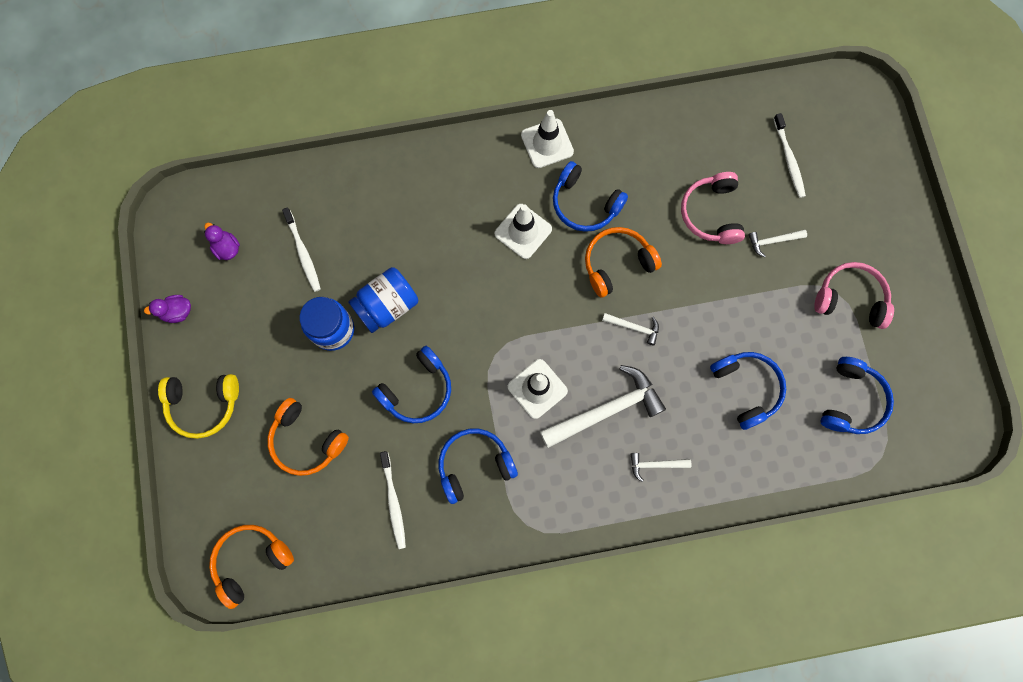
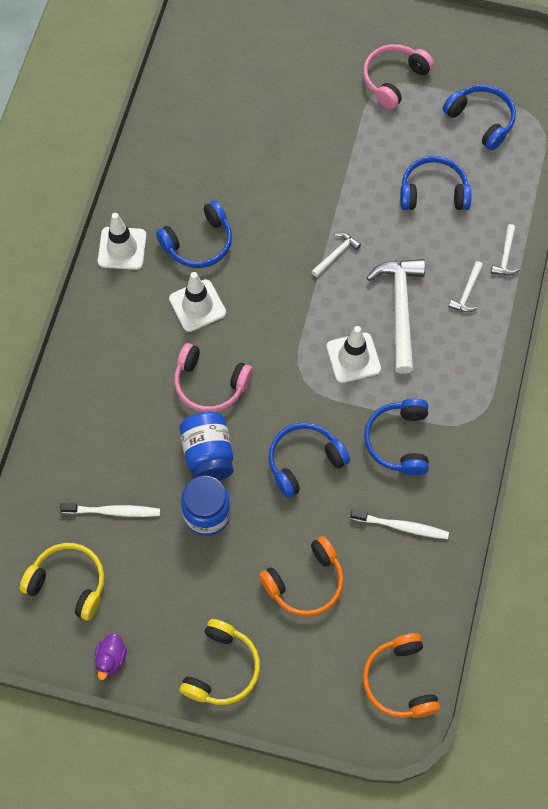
camera: 65 degrees left, 10 degrees down
purple duck [204,223,240,260] -> yellow headphones [20,543,105,621]
blue headphones [372,346,451,423] -> blue headphones turned 105 degrees counterclockwise [269,422,350,498]
orange headphones [585,227,662,298] -> none
pink headphones [681,172,745,244] -> pink headphones moved to [174,343,253,412]
white hammer [748,230,807,257] -> white hammer moved to [491,224,520,275]
white toothbrush [773,113,806,198] -> none

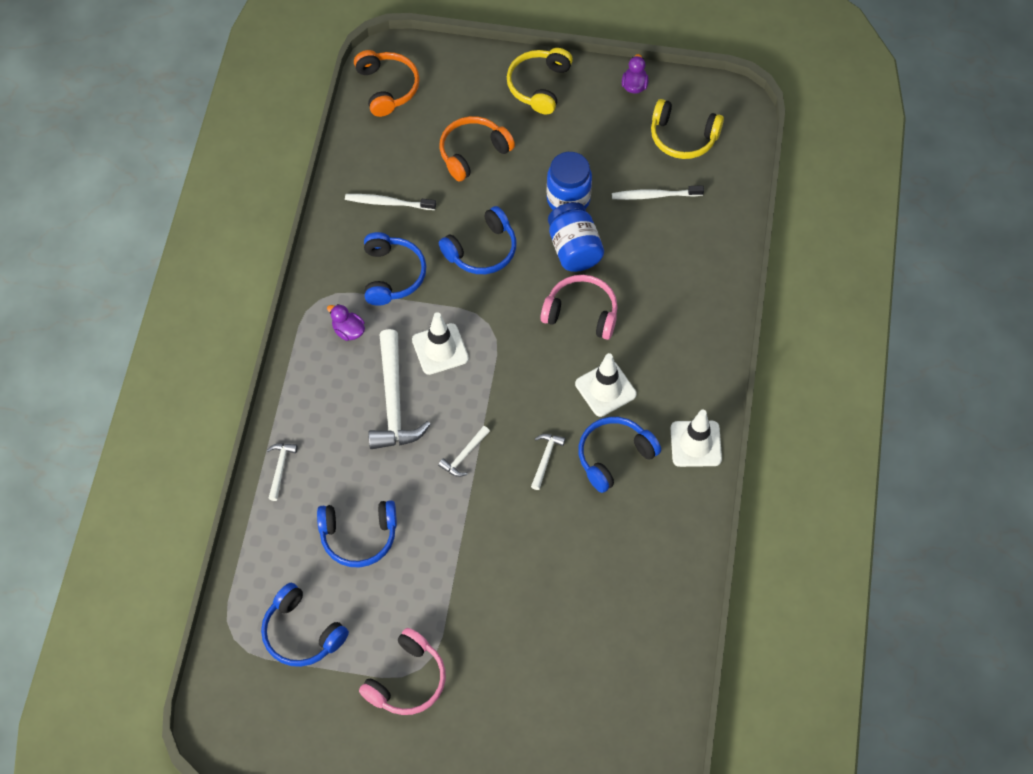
camera: 175 degrees right, 5 degrees down
white hammer [449,261,483,312] -> white hammer moved to [531,434,566,490]
none -> purple duck [327,304,365,341]

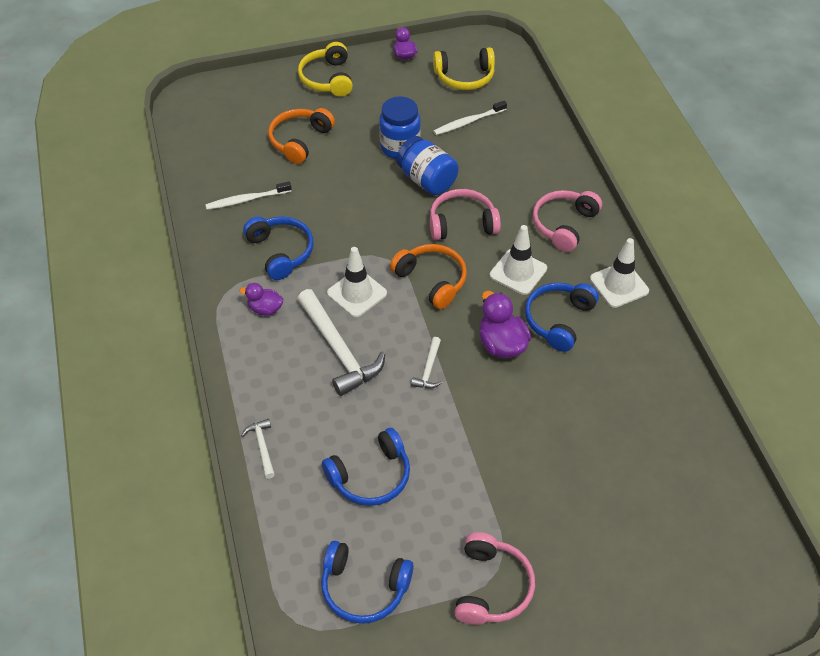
camera: 25 degrees left, 10 degrees down
orange headphones [354,50,420,117] -> orange headphones moved to [390,244,467,309]
blue headphones [439,206,516,274] -> none
white hammer [531,434,566,490] -> purple duck [479,291,531,358]
none -> pink headphones [533,190,602,252]

